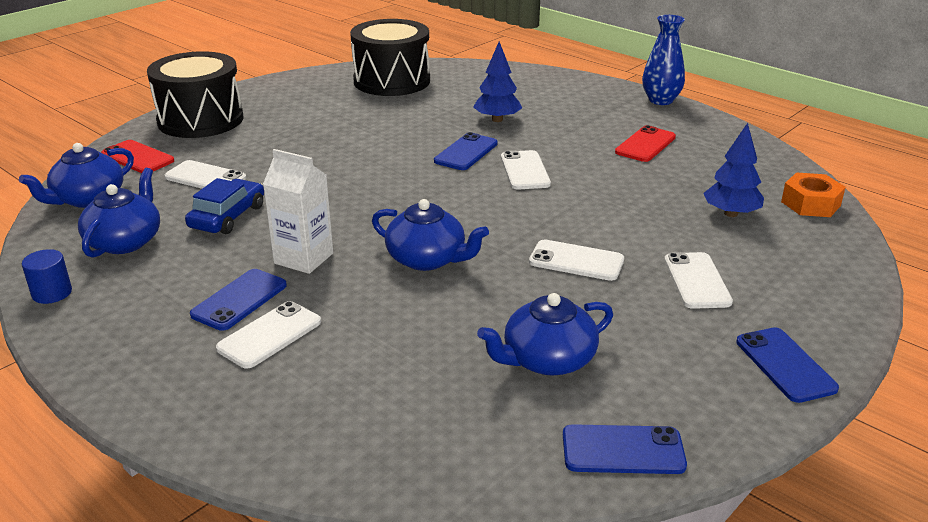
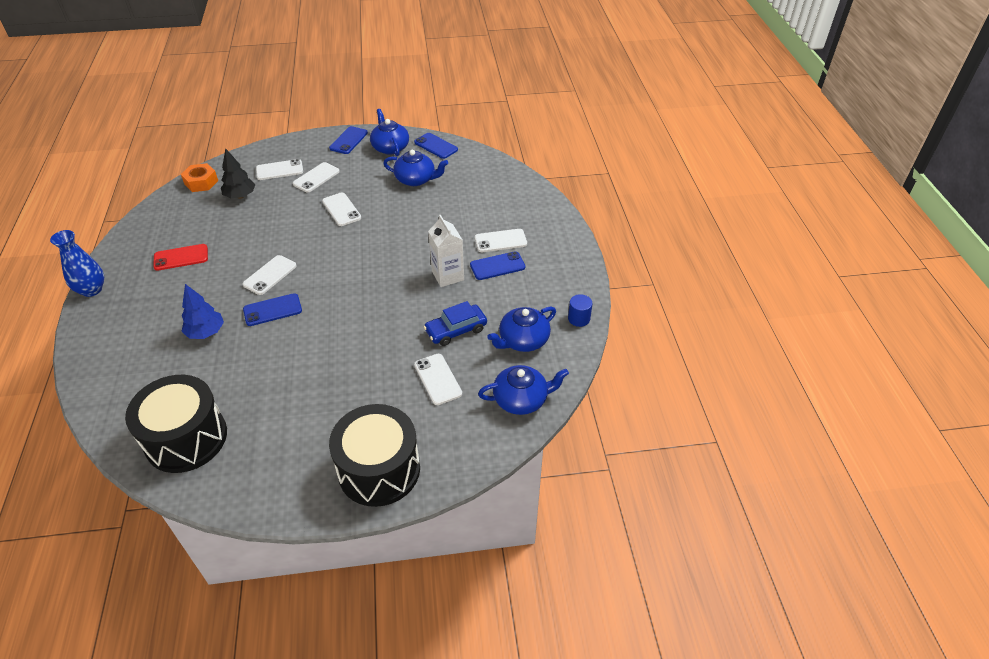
camera: 140 degrees left, 15 degrees up
red phone [101,140,174,173] -> none
blue teapot [372,199,489,271] -> blue teapot moved to [370,109,409,156]
blue tree [703,123,764,217] -> black tree [221,148,256,199]
none -> white phone [256,159,303,180]

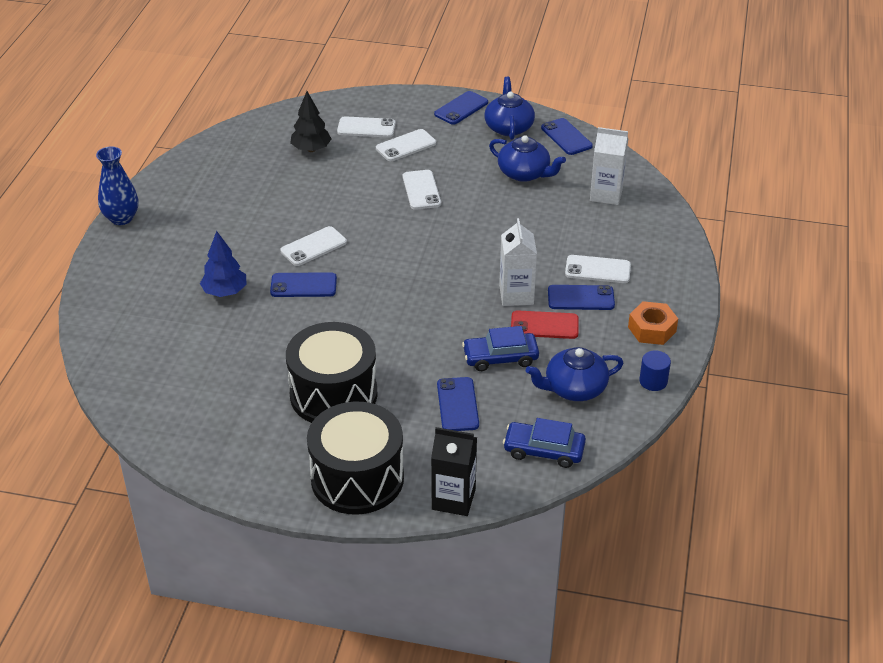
camera: 20 degrees right, 5 degrees down
black drum [125,375,227,473] -> black drum moved to [286,322,378,423]
red phone [153,244,208,271] -> red phone moved to [511,310,579,339]
orange nut [181,163,218,192] -> orange nut moved to [628,301,678,345]
white phone [414,354,462,405] -> blue phone [437,377,479,431]
blue teapot [478,365,569,415] -> blue car [503,418,586,468]
none -> black carton [431,427,477,516]
none -> white carton [590,127,628,205]

